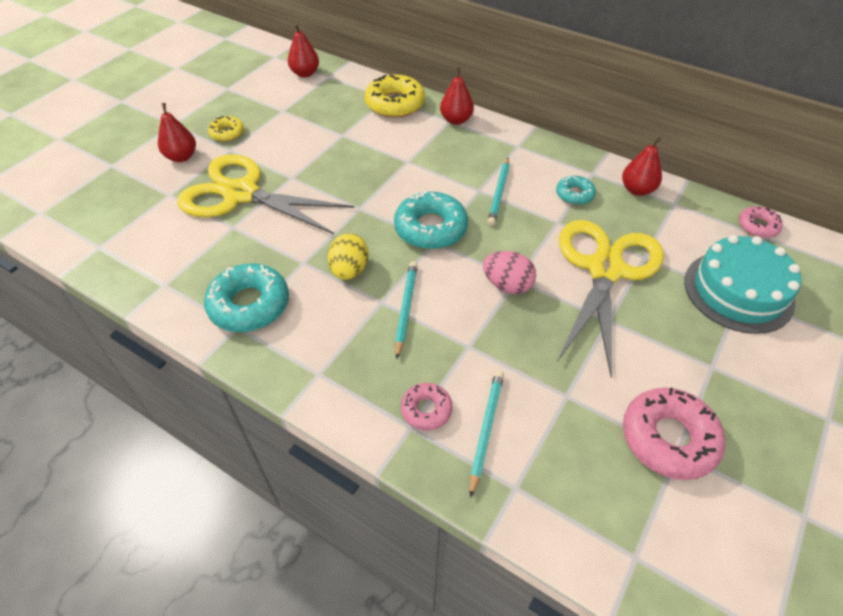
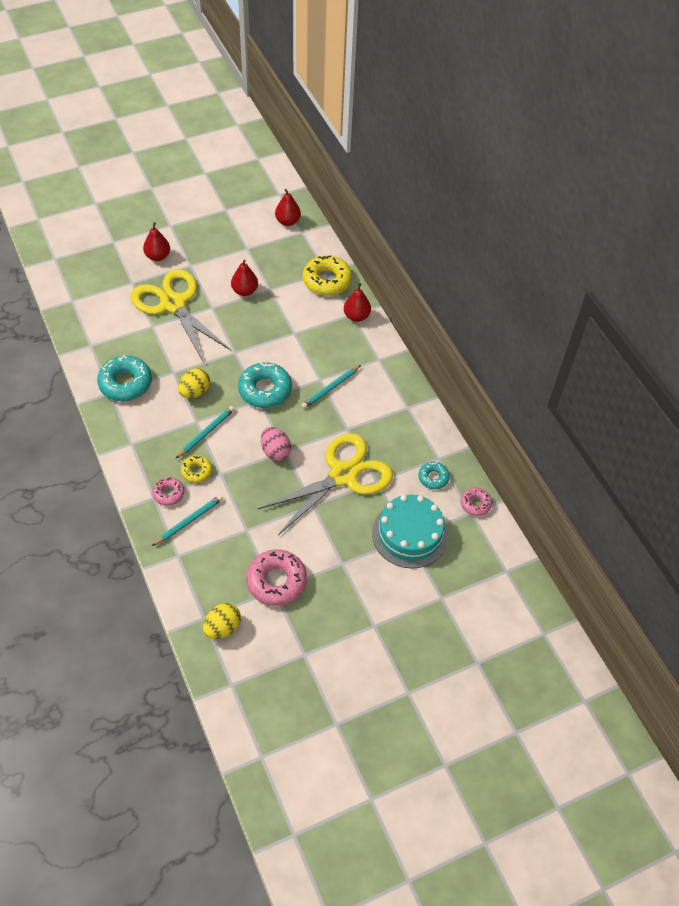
camera: 30 degrees right, 5 degrees up
yellow donut [208,116,244,142] -> yellow donut moved to [181,455,212,483]
turquoise donut [556,176,596,205] -> turquoise donut moved to [419,462,450,489]
red pear [622,137,662,196] -> red pear moved to [231,260,258,296]
none -> yellow egg [203,603,241,639]

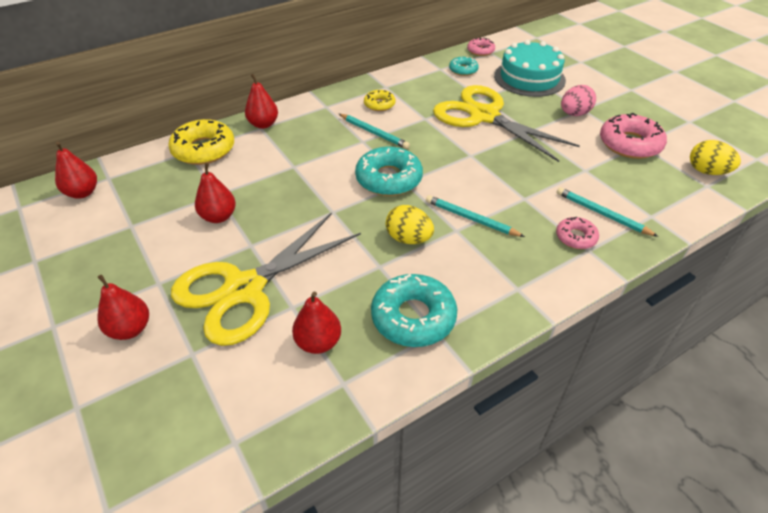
camera: 95 degrees left, 10 degrees down
yellow donut [181,455,212,483] -> yellow donut moved to [364,90,395,111]
pink egg [261,427,291,461] -> pink egg moved to [561,85,596,116]
none -> red pear [292,292,341,354]

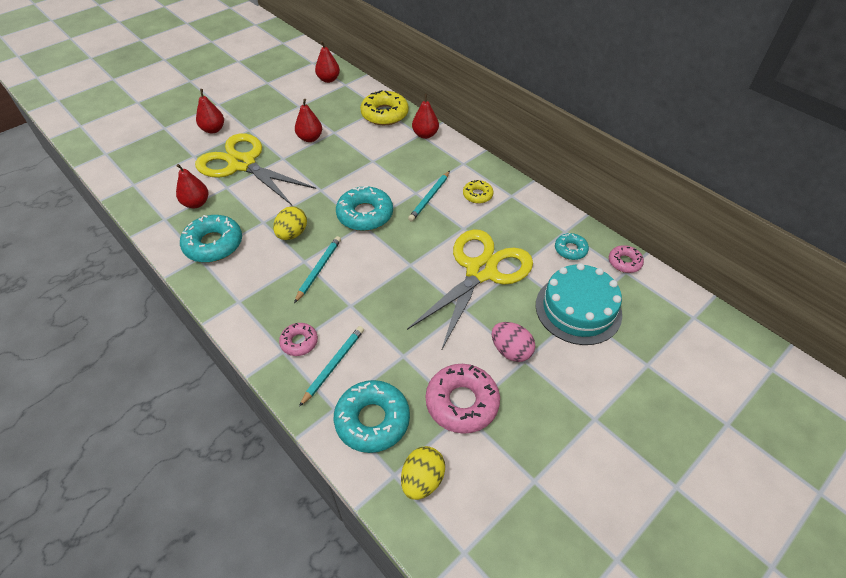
camera: 80 degrees right, 5 degrees up
none -> turquoise donut [334,380,410,453]

